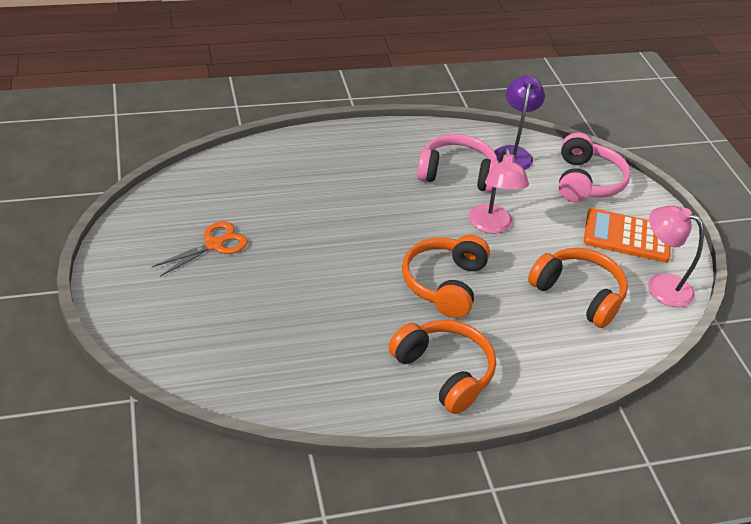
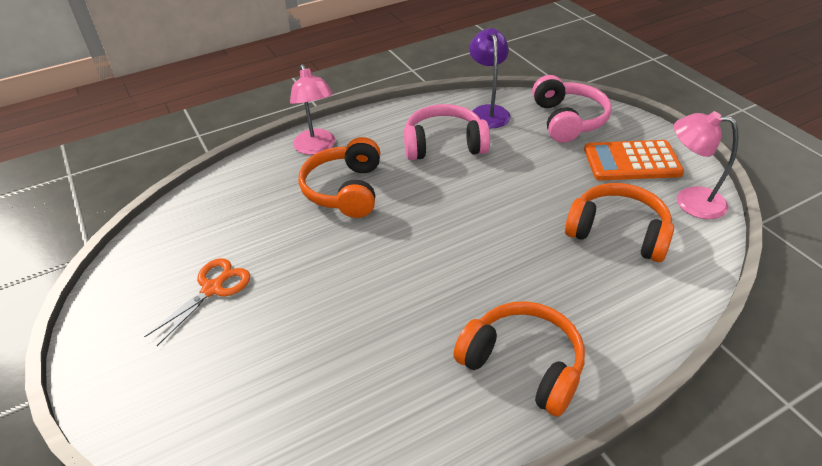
camera: 10 degrees left, 0 degrees up
orange headphones [402,235,490,318] -> orange headphones moved to [299,137,380,218]
pink lamp [469,148,529,234] -> pink lamp moved to [290,64,335,155]

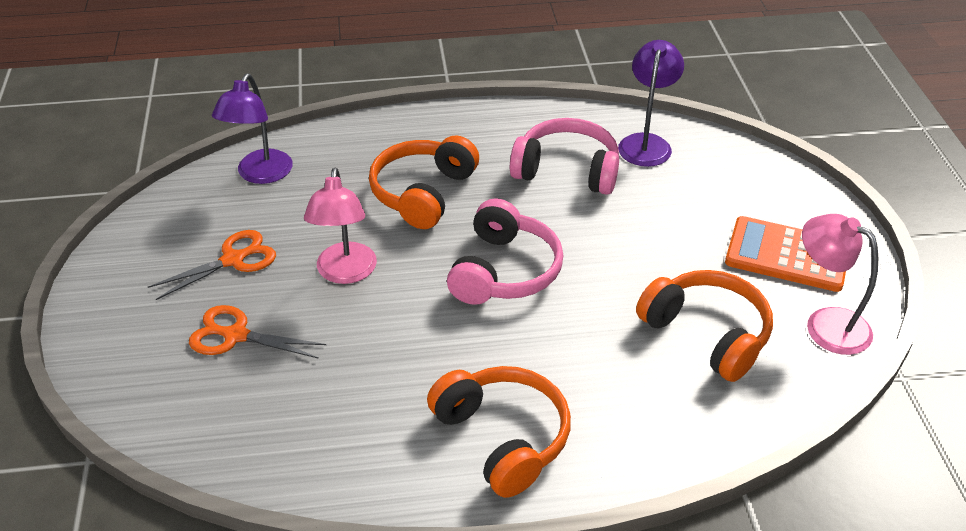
camera: 20 degrees right, 0 degrees up
pink lamp [290,64,335,155] -> pink lamp moved to [304,168,377,284]
pink headphones [532,75,612,143] -> pink headphones moved to [447,198,563,305]
none -> orange scissors [189,305,326,359]
none -> purple lamp [212,73,293,184]

